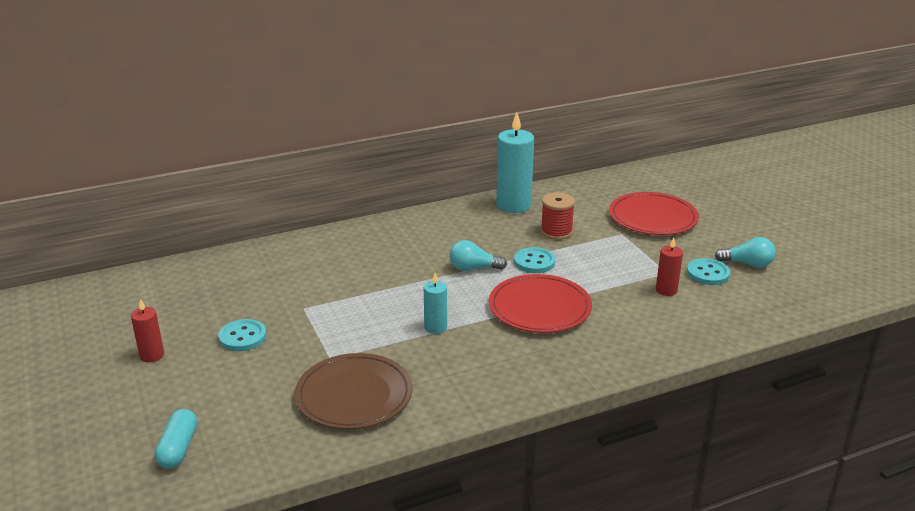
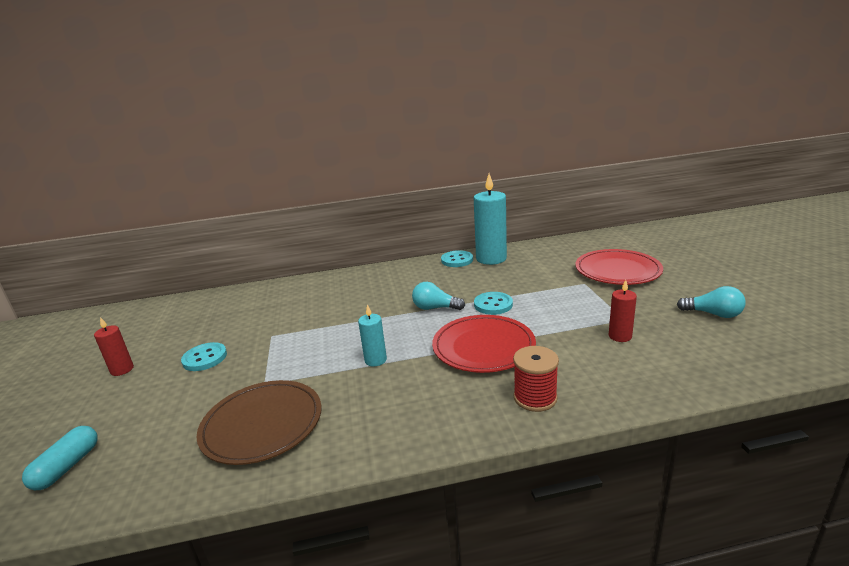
camera: 15 degrees right, 5 degrees down
red spool [541,192,575,240] -> red spool moved to [513,346,559,412]
turquoise button [687,258,730,285] -> turquoise button moved to [441,250,473,267]

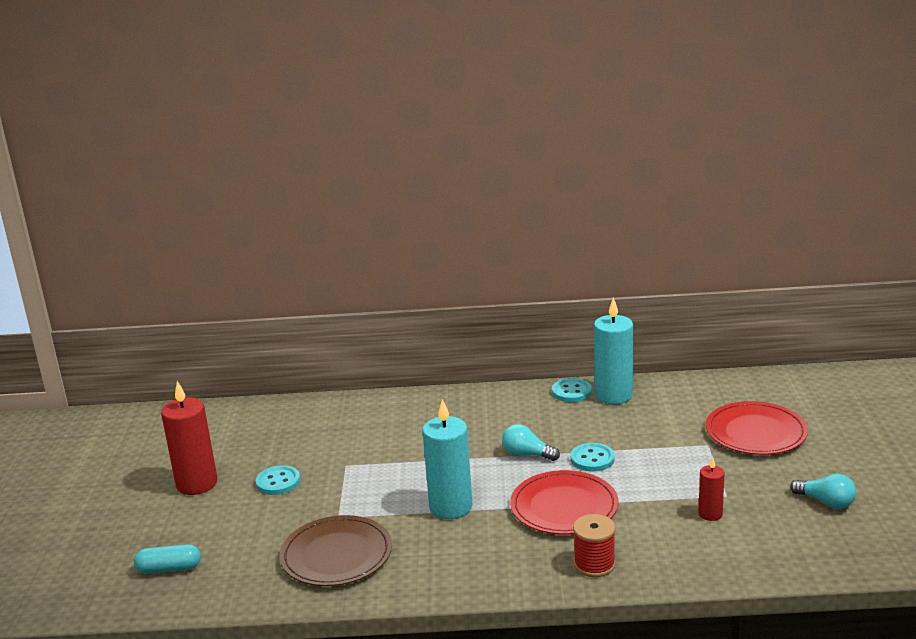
camera: 10 degrees right, 0 degrees up
turquoise capsule [22,426,98,490] -> turquoise capsule turned 60 degrees clockwise [134,544,201,574]
red candle [94,317,134,376] -> red candle [161,381,217,495], size x1.89
turquoise candle [358,304,387,367] -> turquoise candle [422,399,472,519], size x1.89

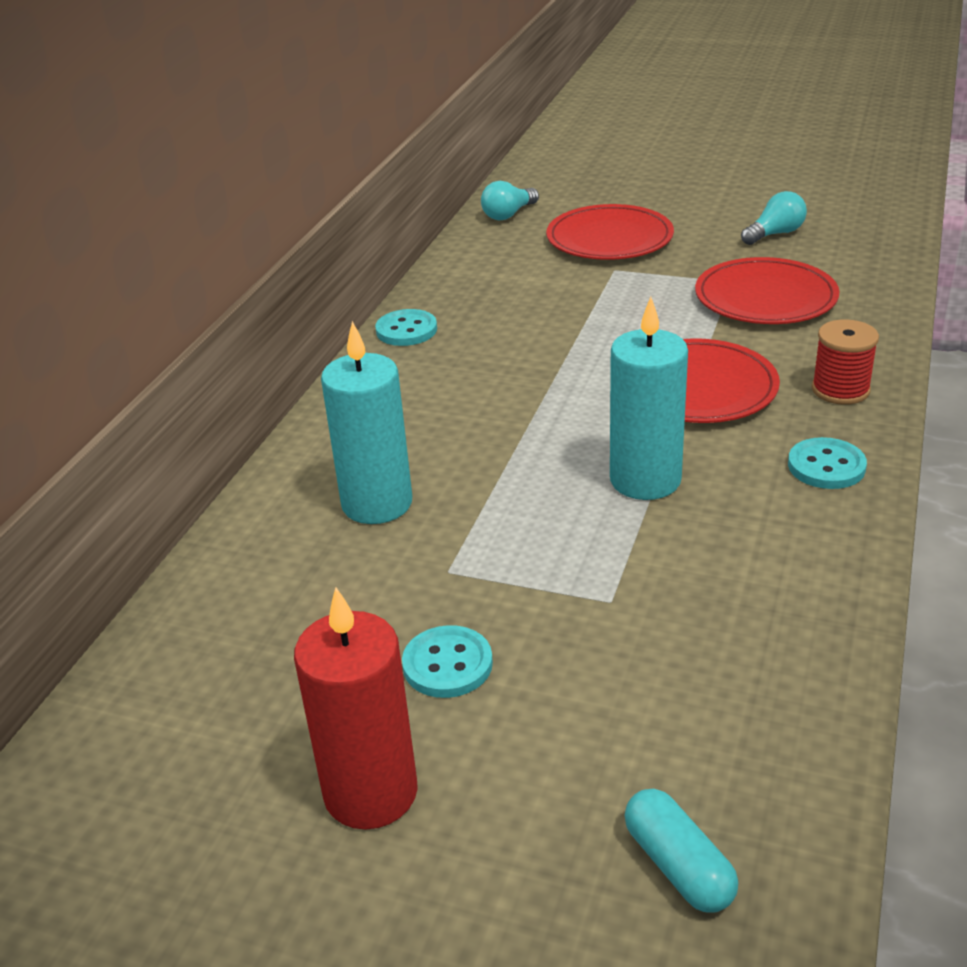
camera: 70 degrees left, 10 degrees up
turquoise capsule [134,544,201,574] -> turquoise capsule turned 45 degrees counterclockwise [624,789,738,913]
brown plate [280,515,392,586] -> none
turquoise light bulb [502,424,560,461] -> turquoise light bulb moved to [481,181,539,220]
turquoise button [571,443,615,472] -> turquoise button moved to [788,437,867,489]
turquoise candle [594,297,633,404] -> turquoise candle moved to [321,321,412,524]
red candle [698,457,725,521] -> red plate [695,257,840,324]

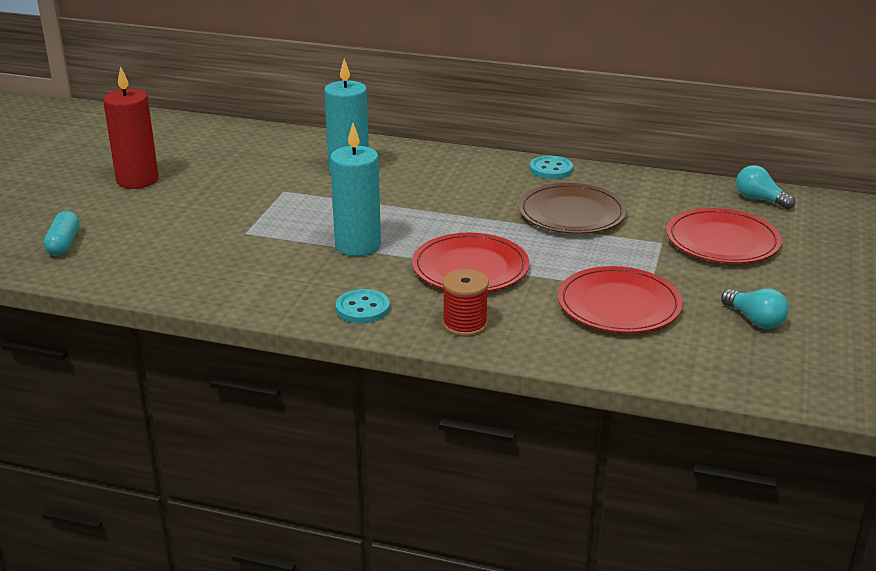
camera: 85 degrees right, 5 degrees down
turquoise button [402,625,493,698] -> none
turquoise capsule [624,789,738,913] -> turquoise capsule turned 60 degrees counterclockwise [44,211,80,256]
none -> brown plate [518,183,627,234]

